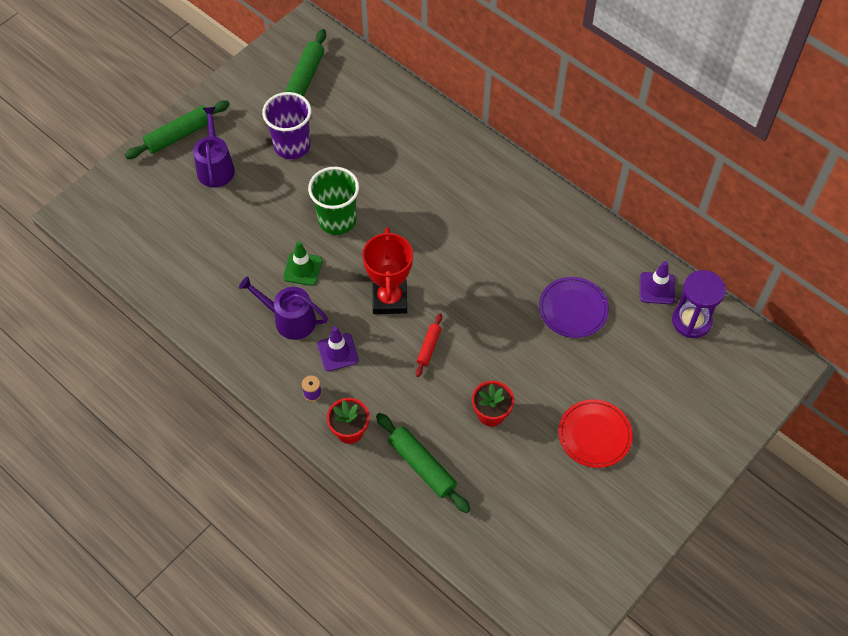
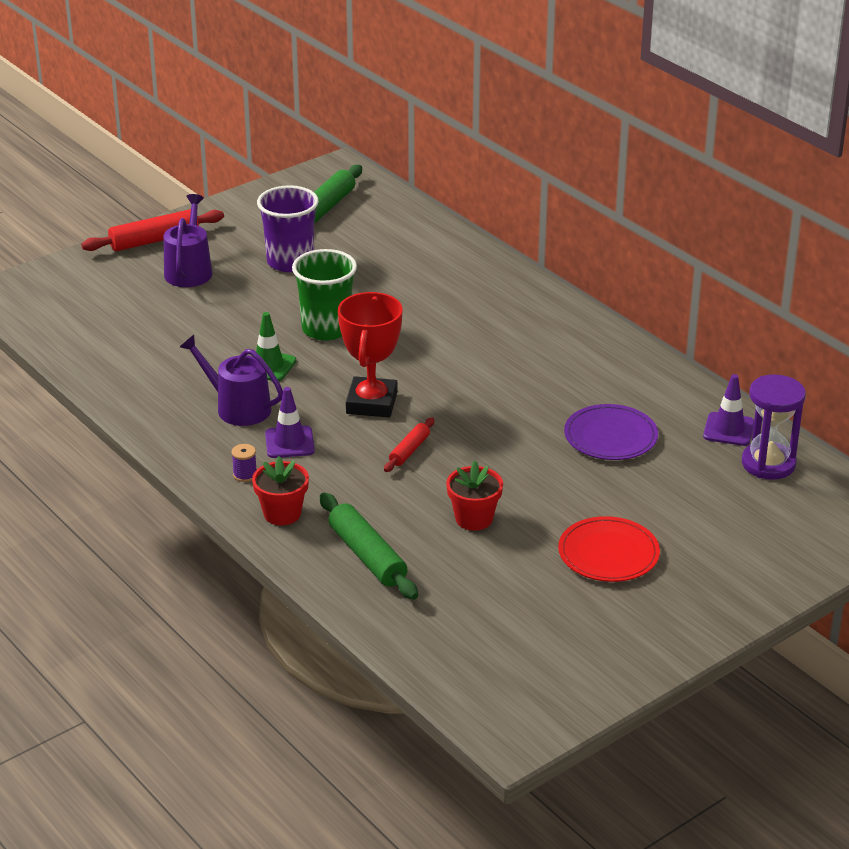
camera: 10 degrees right, 25 degrees down
green rolling pin [125,101,230,159] -> red rolling pin [81,209,224,251]

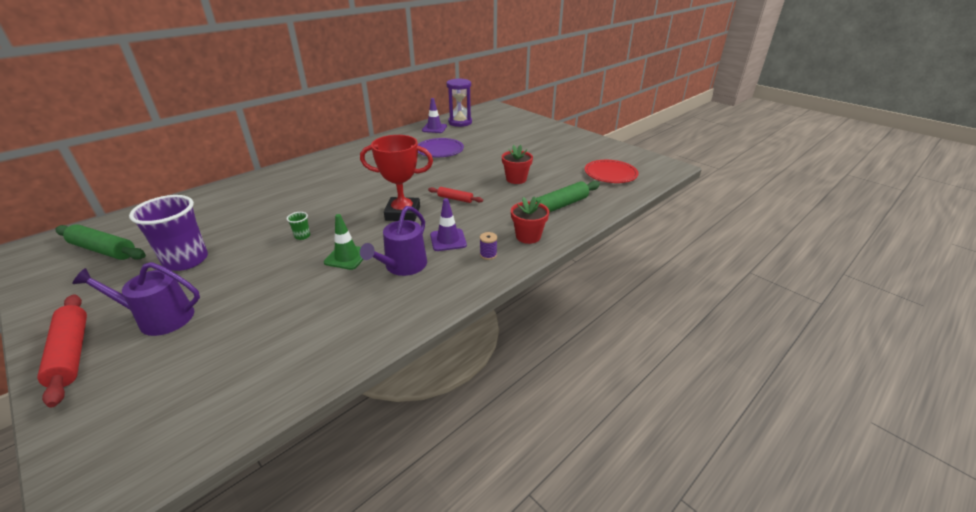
camera: 95 degrees left, 0 degrees up
green cup [292,249,357,340] -> green cup [287,212,310,240], size x0.41
red plate [558,516,660,582] -> red plate moved to [585,160,639,183]

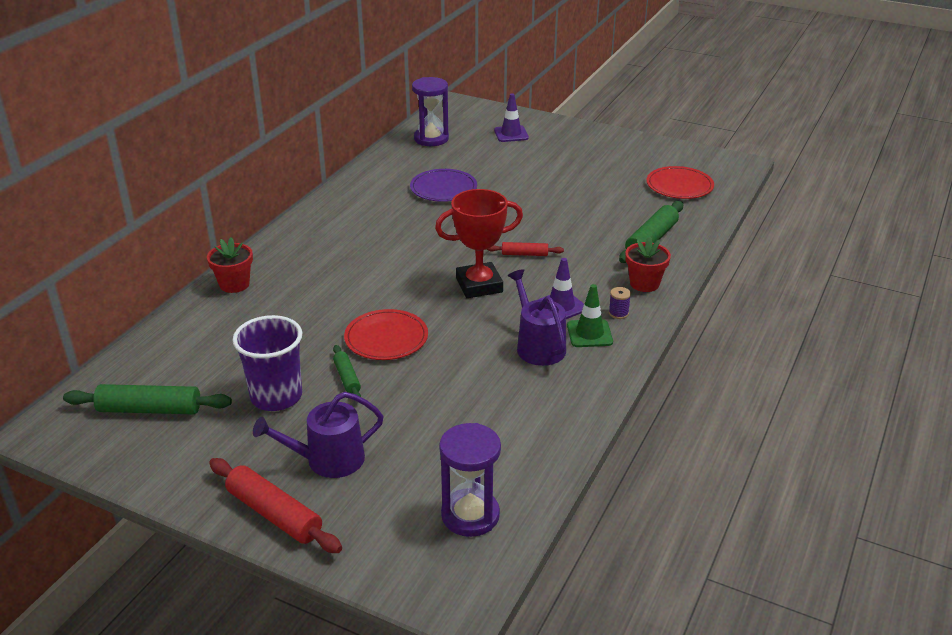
camera: 20 degrees left, 0 degrees up
green cup [287,212,310,240] -> red plate [344,309,428,360]
green traffic cone [324,214,364,270] -> green traffic cone moved to [567,284,613,347]
purple watering can [360,206,427,276] -> purple watering can turned 150 degrees clockwise [508,269,566,366]
purple traffic cone [422,98,447,133] -> purple traffic cone moved to [494,94,529,142]
red flower pot [502,145,533,184] -> red flower pot moved to [207,237,253,293]
none -> green rolling pin [333,345,361,397]
none -> purple hourglass [439,423,501,537]

